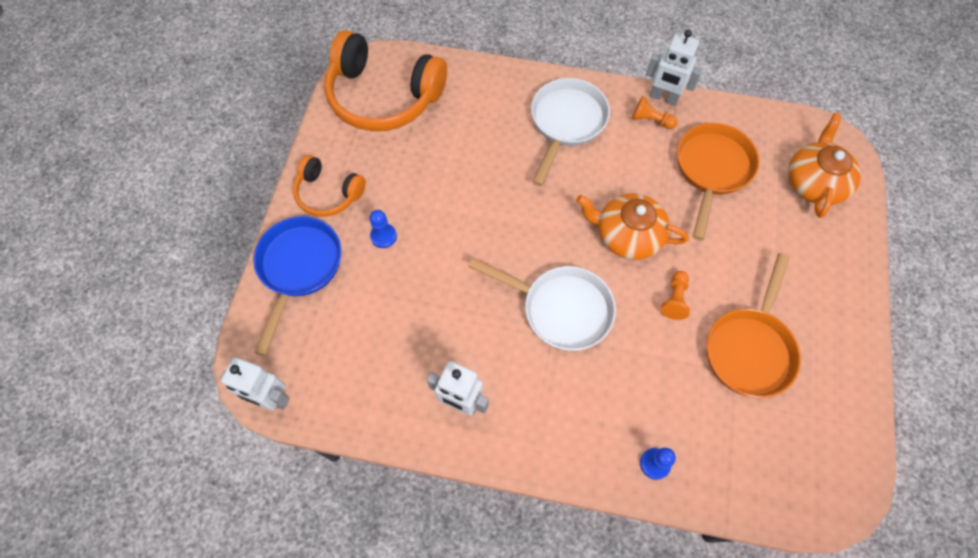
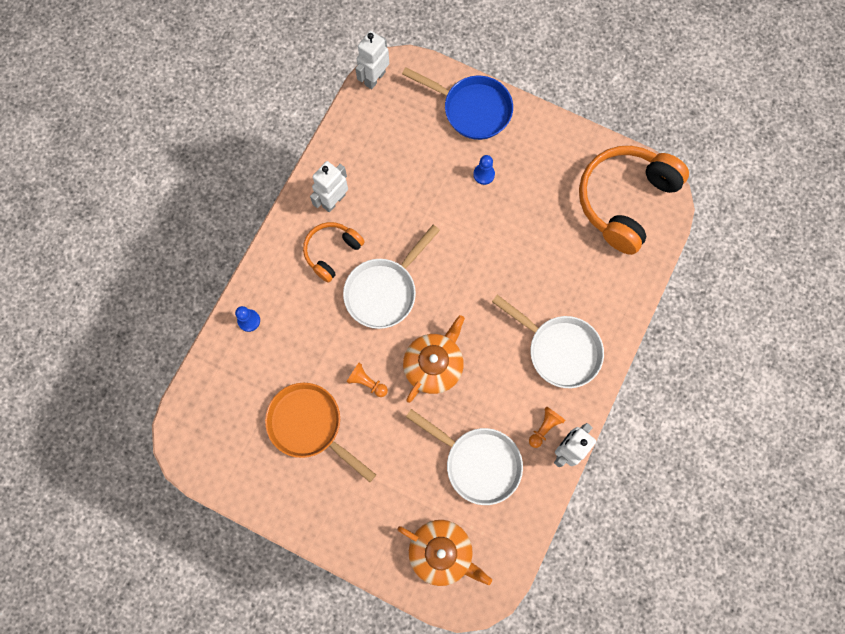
camera: 105 degrees right, 10 degrees up
orange headphones [293,155,366,217] -> orange headphones moved to [303,222,365,283]
orange pan [677,123,760,240] -> white pan [406,409,523,505]

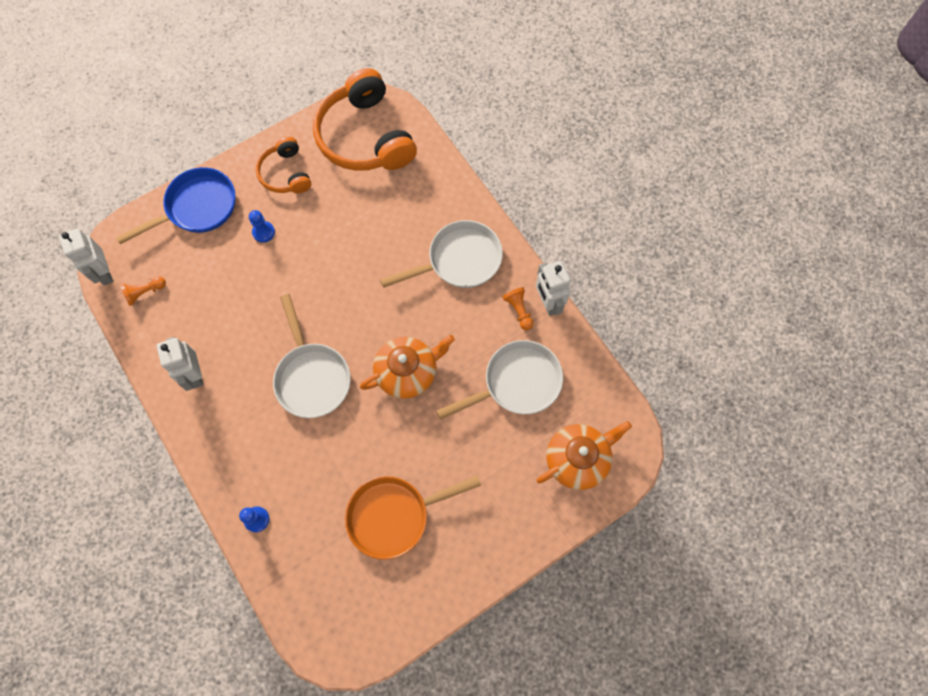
camera: 60 degrees left, 5 degrees down
orange headphones [303,222,365,283] -> orange headphones moved to [256,136,311,193]
orange pawn [346,363,388,397] -> orange pawn moved to [120,276,166,306]
orange teapot [403,315,465,403] -> orange teapot turned 90 degrees clockwise [360,335,455,399]

